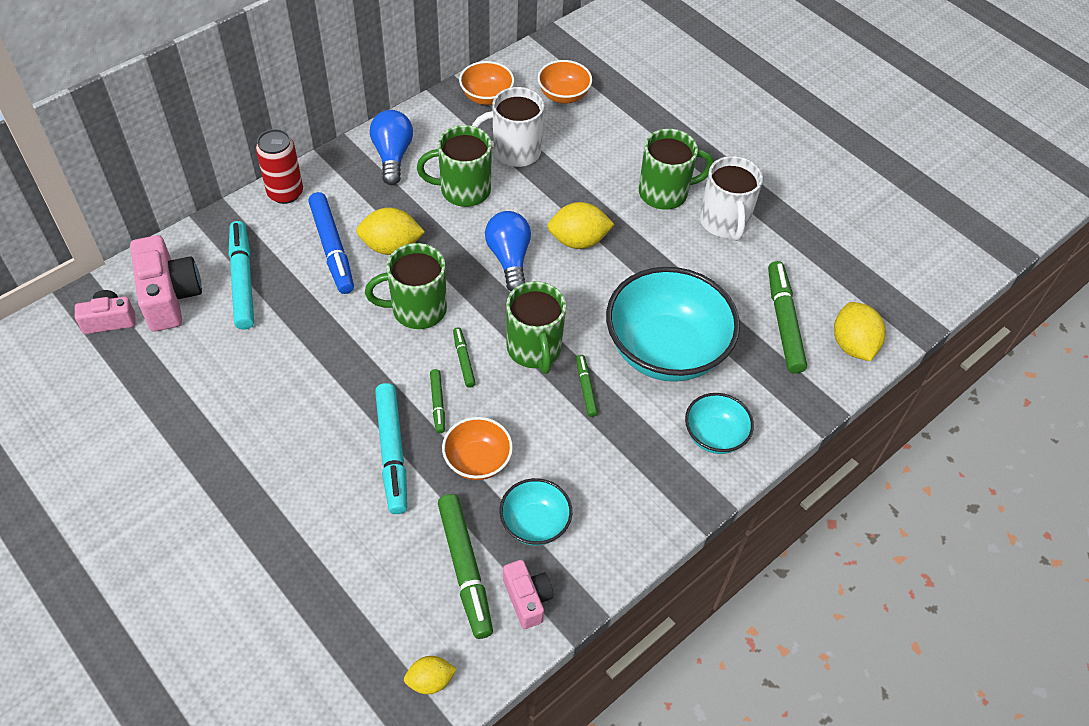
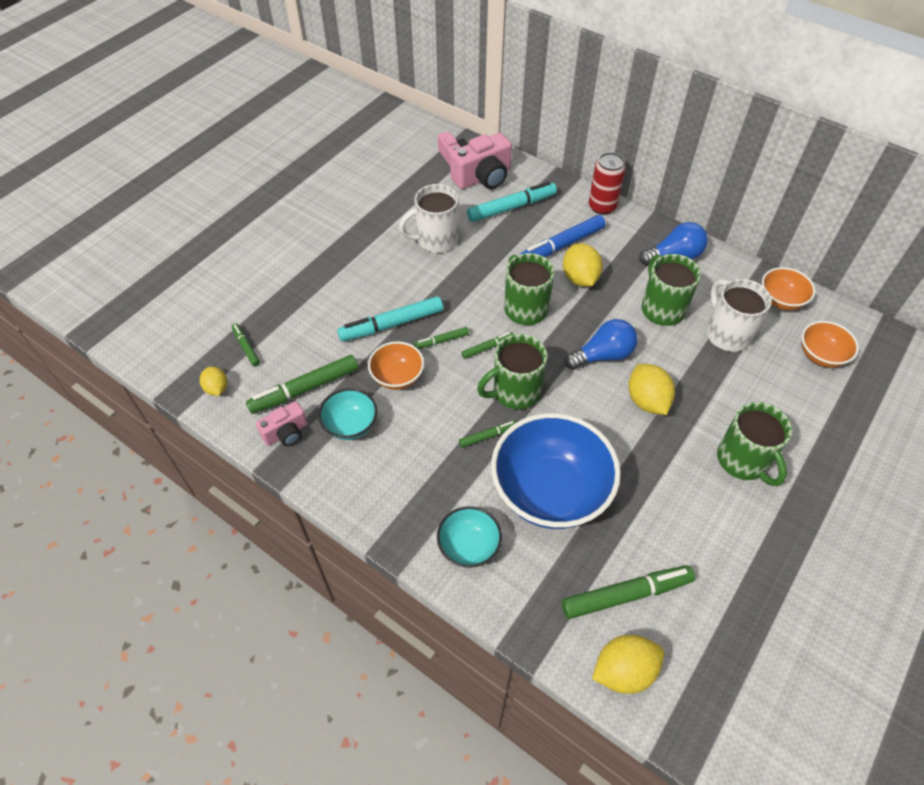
camera: 80 degrees right, 0 degrees up
turquoise bowl [606,267,740,382] -> blue bowl [491,413,621,529]
white mug [700,156,763,241] -> white mug moved to [399,184,459,253]
none -> green marker [232,323,260,366]

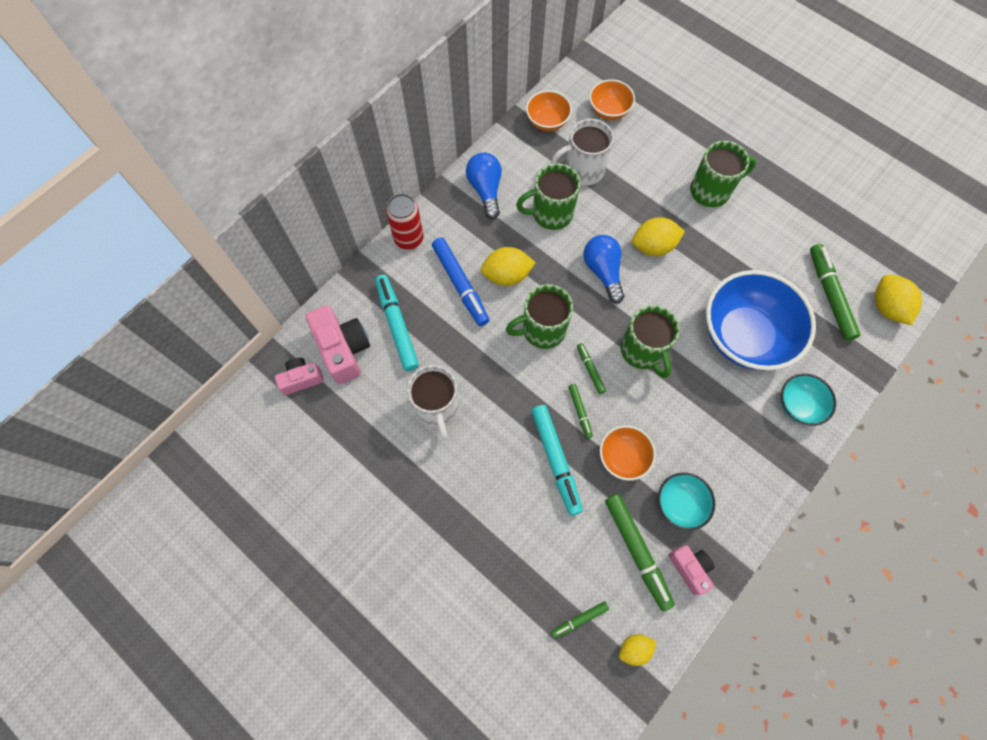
camera: 85 degrees left, 15 degrees up
green marker [459,420,517,448] -> none

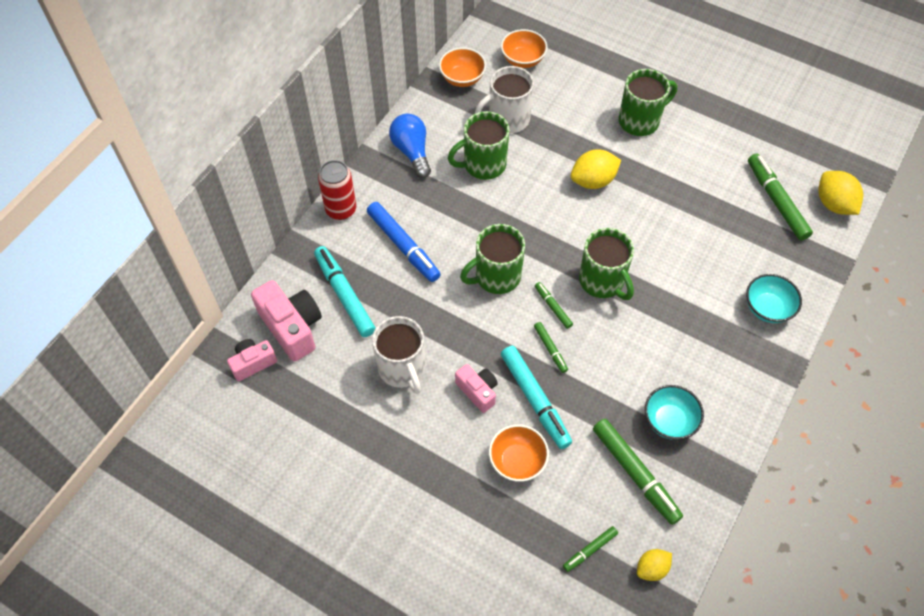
camera: 10 degrees left, 10 degrees down
yellow lemon [481,247,536,286] -> none
blue light bulb [583,235,624,304] -> none
orange bowl [600,425,656,481] -> orange bowl moved to [489,424,549,482]
pink camera [668,545,714,595] -> pink camera moved to [455,364,498,413]
blue bowl [706,270,816,370] -> none

